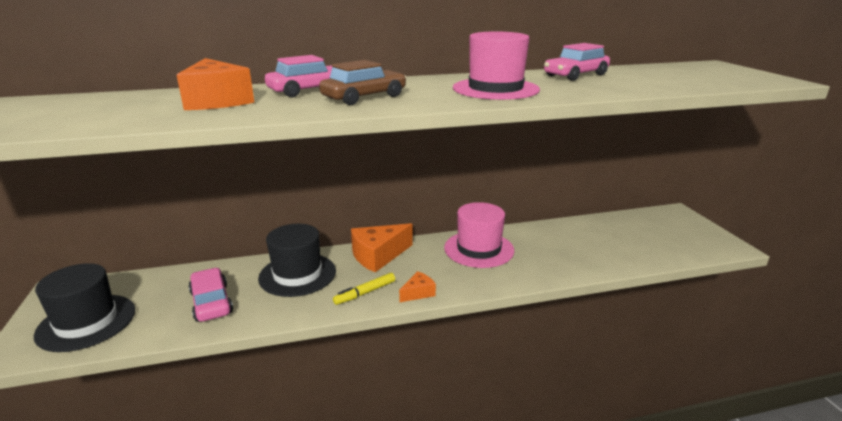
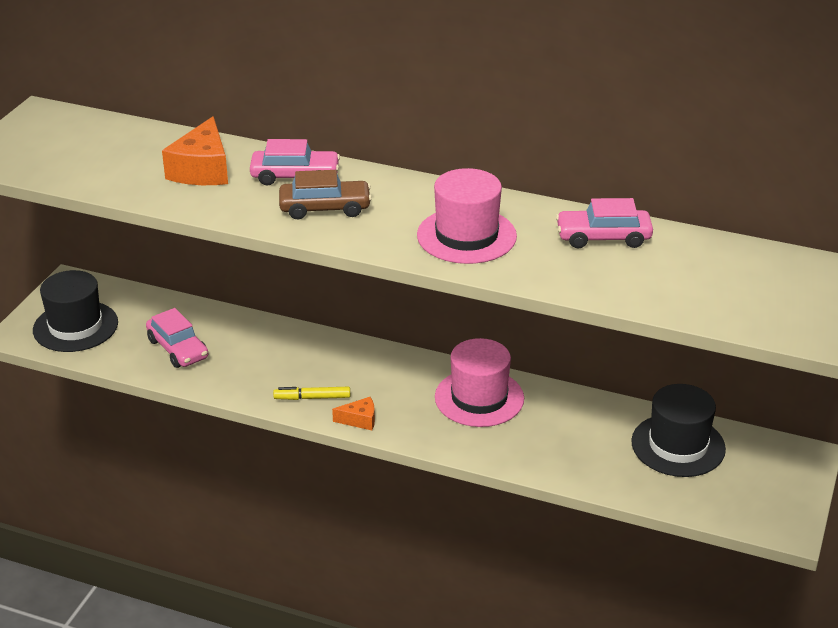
camera: 35 degrees right, 10 degrees up
pink car [188,268,233,322] -> pink car turned 135 degrees clockwise [146,308,208,368]
black hat [258,224,336,297] -> black hat moved to [631,384,726,477]
orange cheese [351,223,413,272] -> none

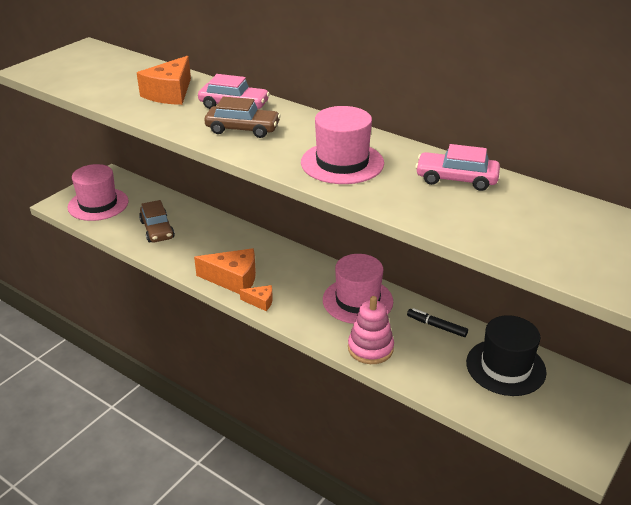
camera: 15 degrees right, 0 degrees up
black hat [33,270,118,352] -> pink hat [67,164,129,221]
pink car [146,308,208,368] -> brown car [139,200,175,242]
yellow marker [273,387,350,400] -> orange cheese [194,248,256,294]
none -> pink stacking toy [348,296,394,364]
none -> black marker [407,308,468,337]

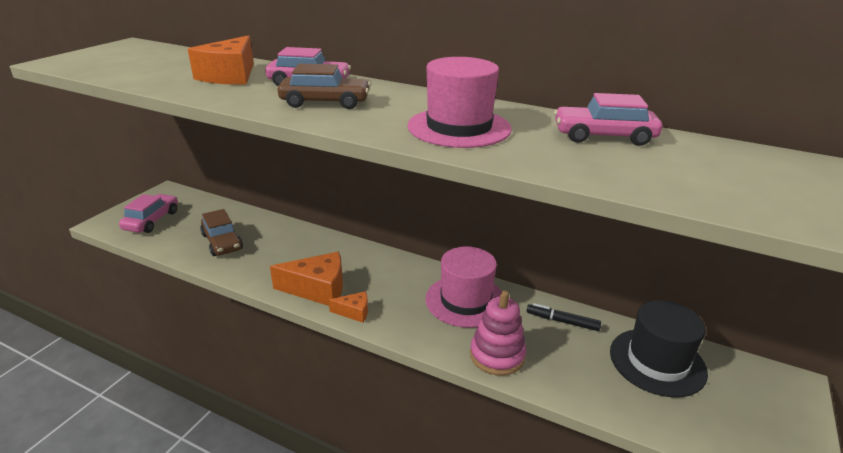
camera: 10 degrees left, 5 degrees down
pink hat [67,164,129,221] -> pink car [119,194,178,233]

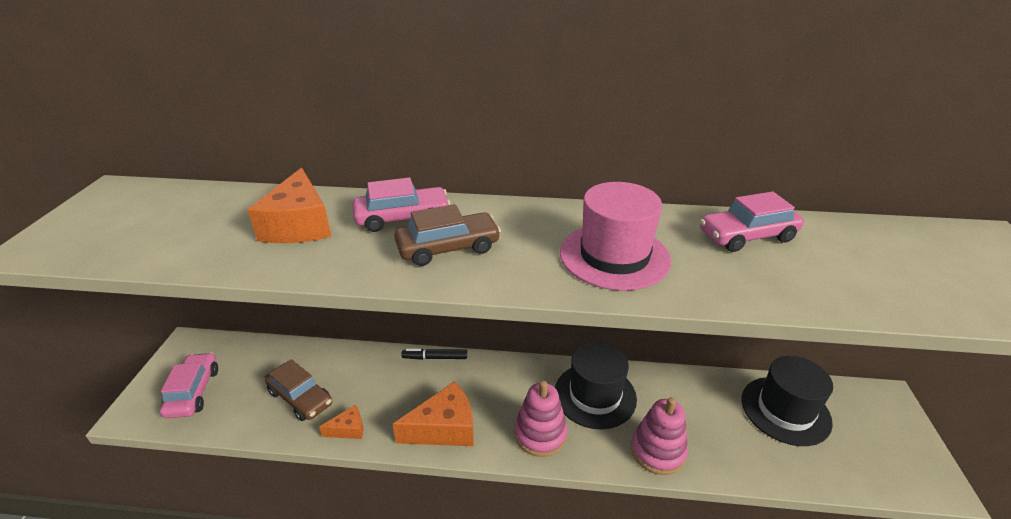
camera: 20 degrees left, 5 degrees up
orange cheese [329,291,368,323] -> orange cheese moved to [319,405,363,439]
pink hat [426,246,502,328] -> black hat [555,342,637,429]
black marker [527,303,601,331] -> black marker moved to [401,349,467,360]
none -> pink stacking toy [514,381,568,457]

